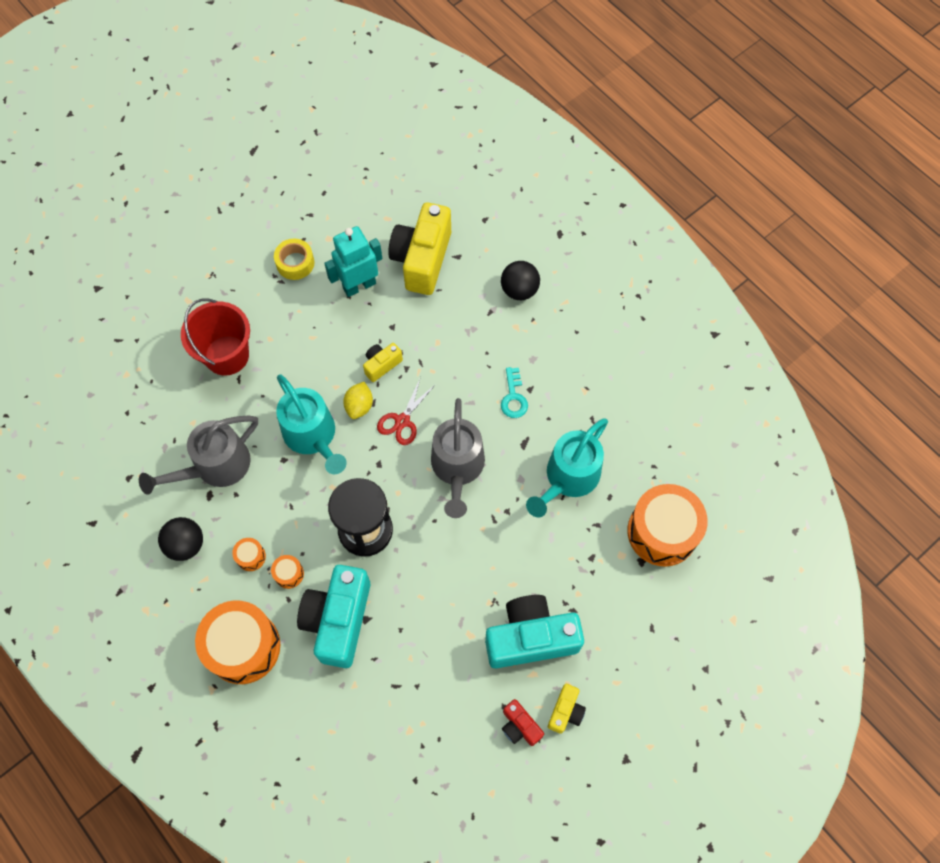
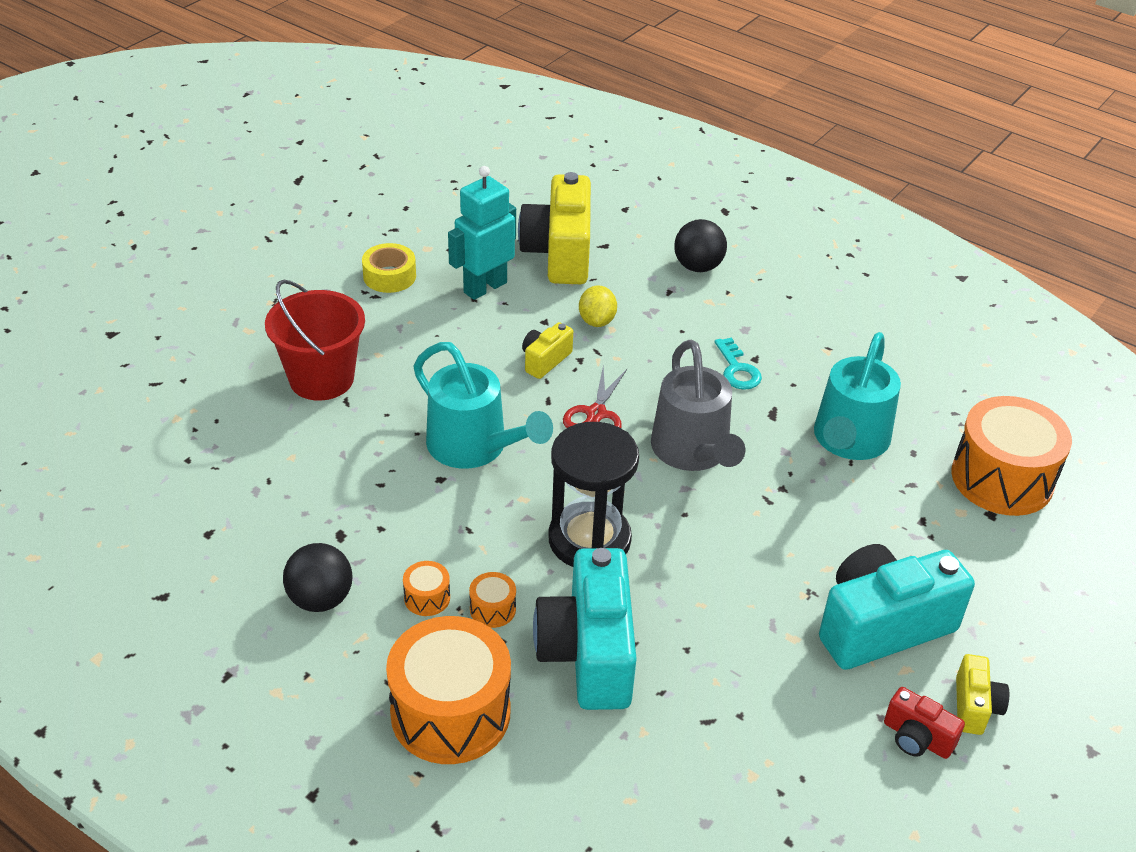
camera: 15 degrees left, 25 degrees down
grey watering can [139,415,258,495] -> none
yellow lemon [343,382,373,419] -> yellow lemon moved to [579,285,617,327]

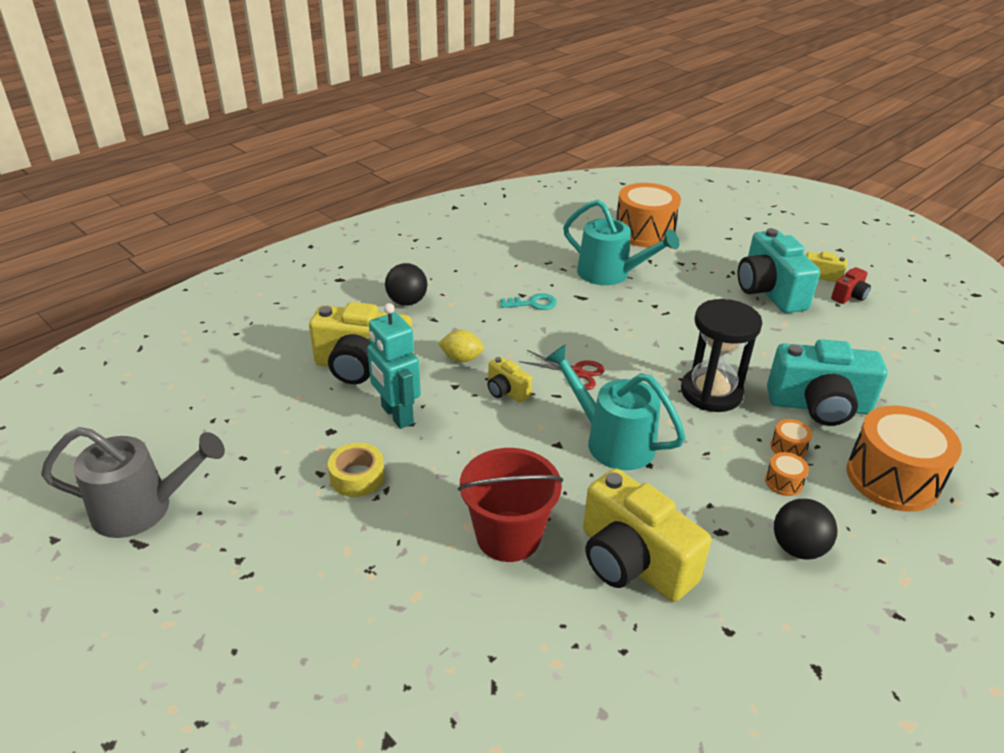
camera: 80 degrees left, 5 degrees down
turquoise watering can [413,342,553,469] -> turquoise watering can turned 105 degrees counterclockwise [545,344,686,470]
grey watering can [651,340,745,471] -> grey watering can moved to [41,427,225,538]
none -> yellow camera [583,468,711,602]

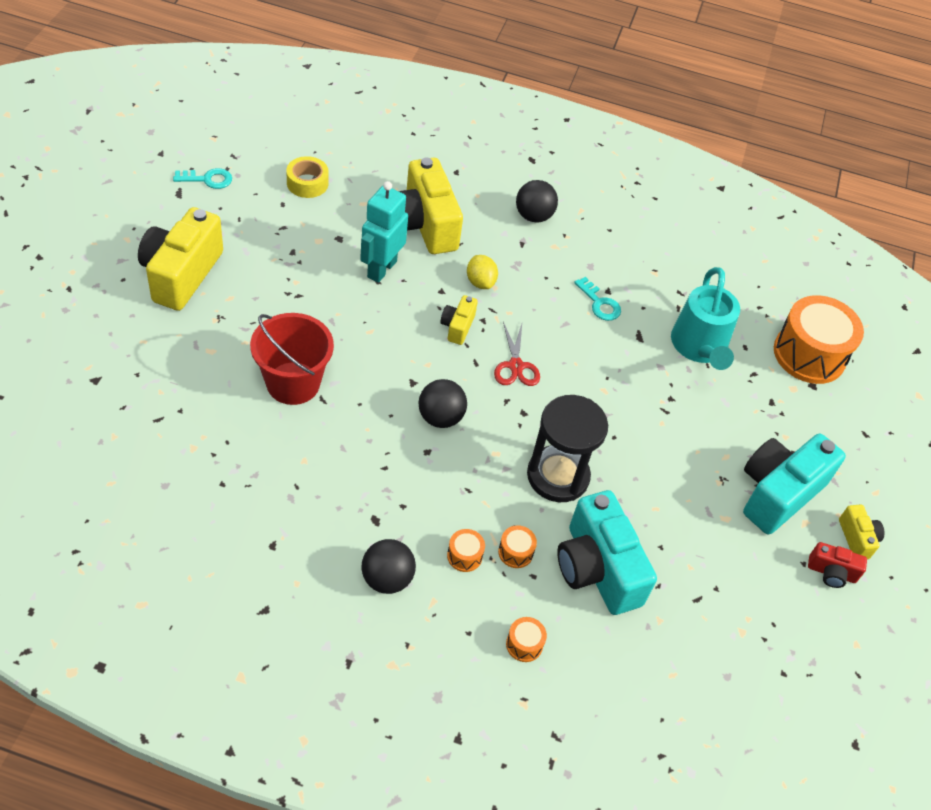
camera: 55 degrees right, 15 degrees up
grey watering can [41,427,225,538] -> turquoise key [173,168,232,189]
yellow tape [328,443,385,497] -> yellow tape moved to [286,156,329,198]
turquoise watering can [545,344,686,470] -> black ball [418,379,467,428]
yellow camera [583,468,711,602] -> yellow camera moved to [138,207,223,311]
orange drum [847,406,962,512] -> orange drum [506,617,547,662], size x0.41

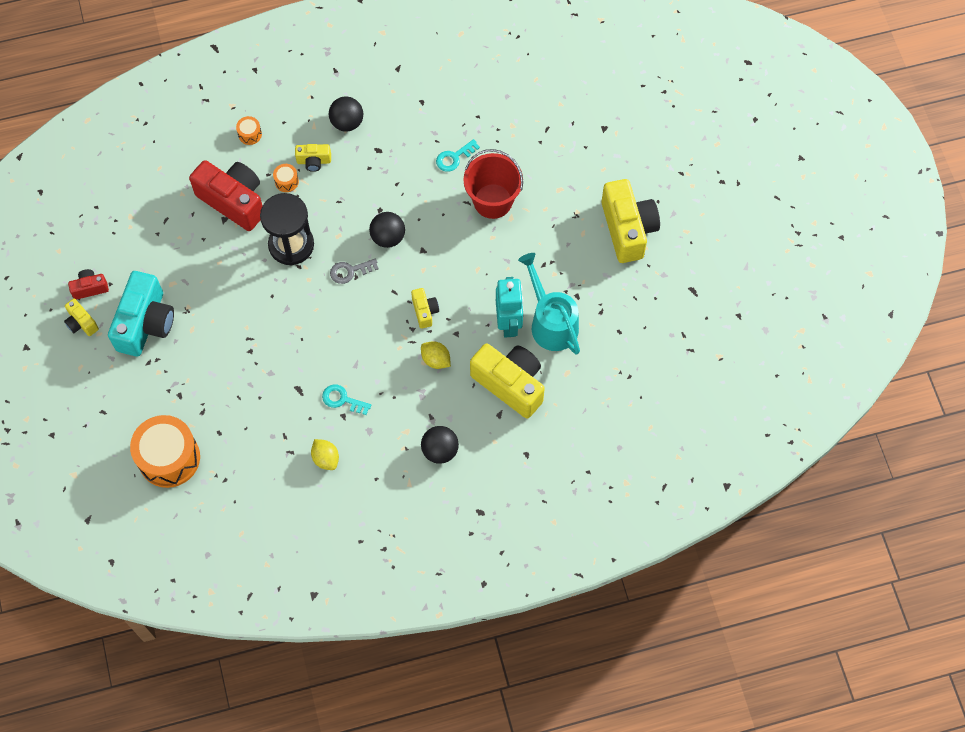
camera: 155 degrees right, 15 degrees up
turquoise key [173,168,232,189] -> turquoise key moved to [436,139,480,172]
yellow tape [286,156,329,198] -> none
orange drum [447,529,485,572] -> yellow camera [295,144,331,172]
red scissors [494,322,540,386] -> none
turquoise camera [557,490,657,615] -> red camera [189,160,262,231]
turquoise watering can [671,267,740,370] -> turquoise watering can moved to [518,253,580,354]
none -> yellow lemon [311,439,339,470]
none -> grey key [330,258,379,284]

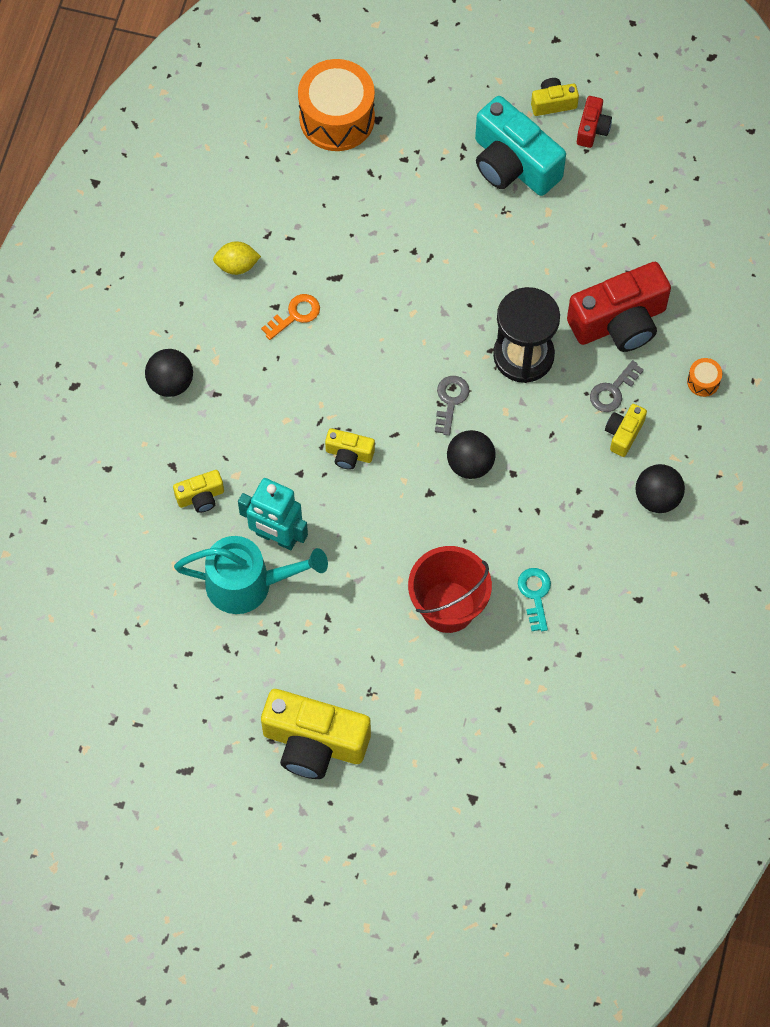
camera: 120 degrees right, 0 degrees up
orange drum [273,164,299,192] -> grey key [590,360,644,412]
turquoise key [322,384,371,415] -> orange key [261,294,320,340]
yellow lemon [421,341,451,369] -> none
yellow camera [470,343,545,419] -> yellow camera [173,470,224,513], size x0.48

